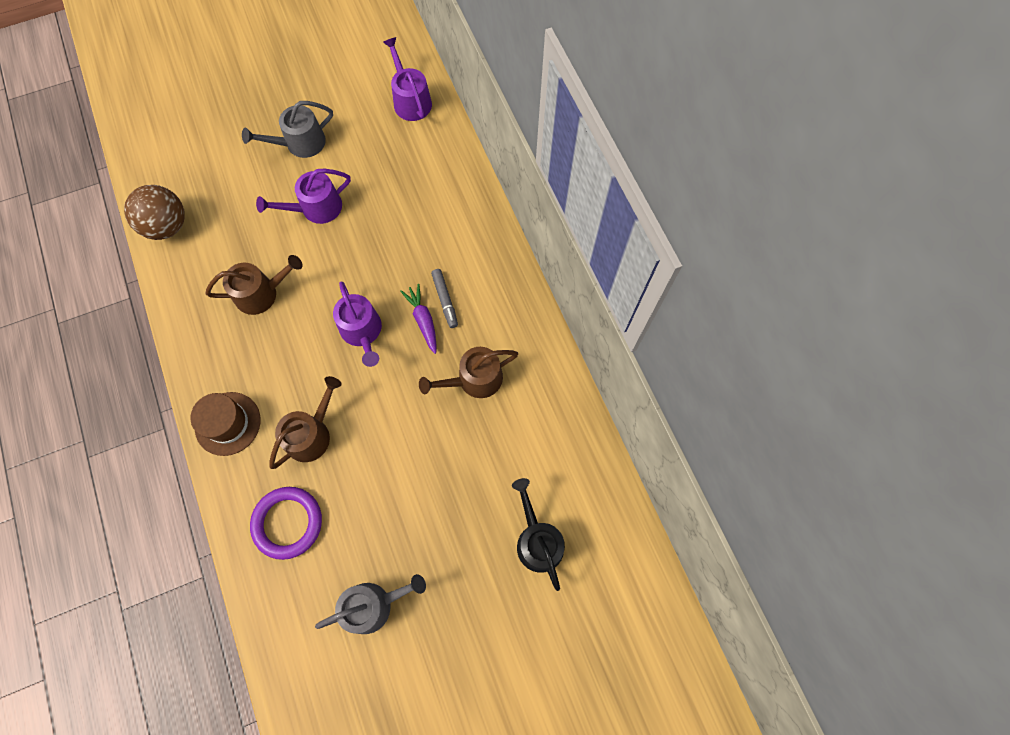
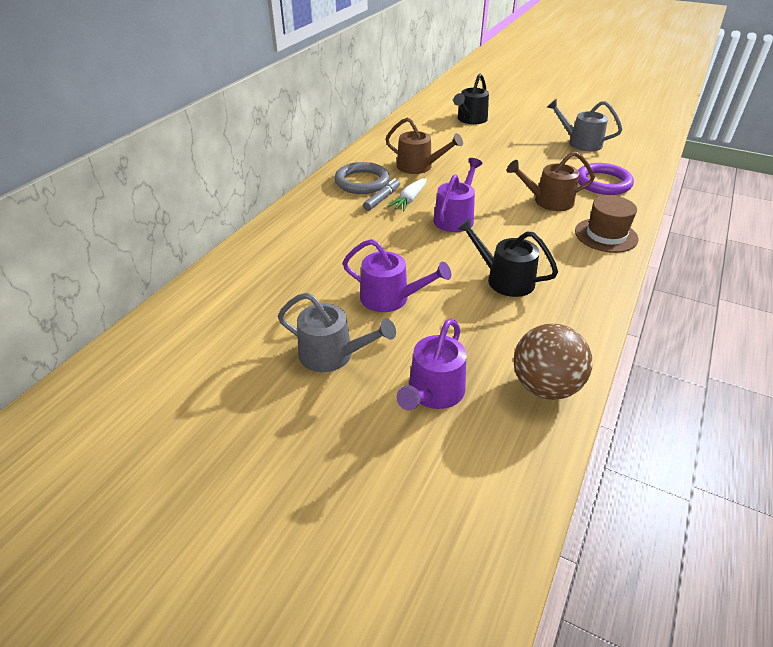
camera: 130 degrees left, 30 degrees down
brown watering can [206,255,303,315] -> black watering can [457,218,558,297]
purple watering can [383,37,432,121] -> purple watering can moved to [397,319,466,410]
purple carrot [400,284,437,354] -> white carrot [387,178,427,211]
none -> grey ring [334,162,390,194]

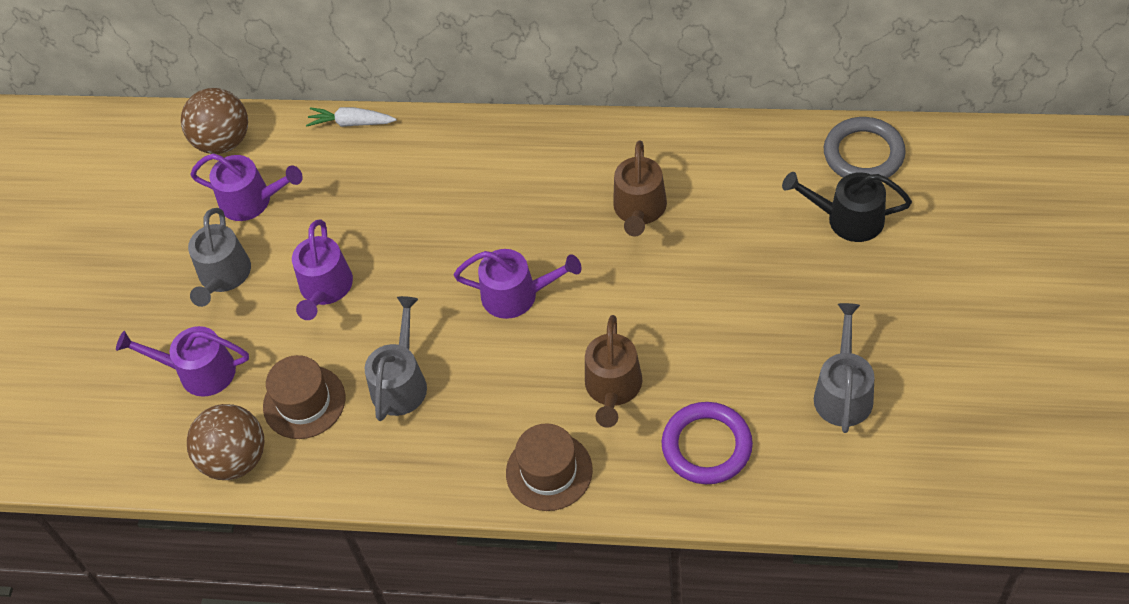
camera: 75 degrees right, 15 degrees up
grey ring [334,162,390,194] -> grey ring moved to [824,117,906,178]
grey marker [363,178,400,211] -> none
white carrot [387,178,427,211] -> white carrot moved to [306,107,396,127]
black watering can [457,218,558,297] -> grey watering can [365,296,427,421]
brown watering can [507,151,595,211] -> brown watering can turned 150 degrees counterclockwise [585,315,642,428]
none -> brown ball [181,88,248,154]
none -> purple watering can [190,153,303,221]
none -> brown hat [263,355,345,439]

